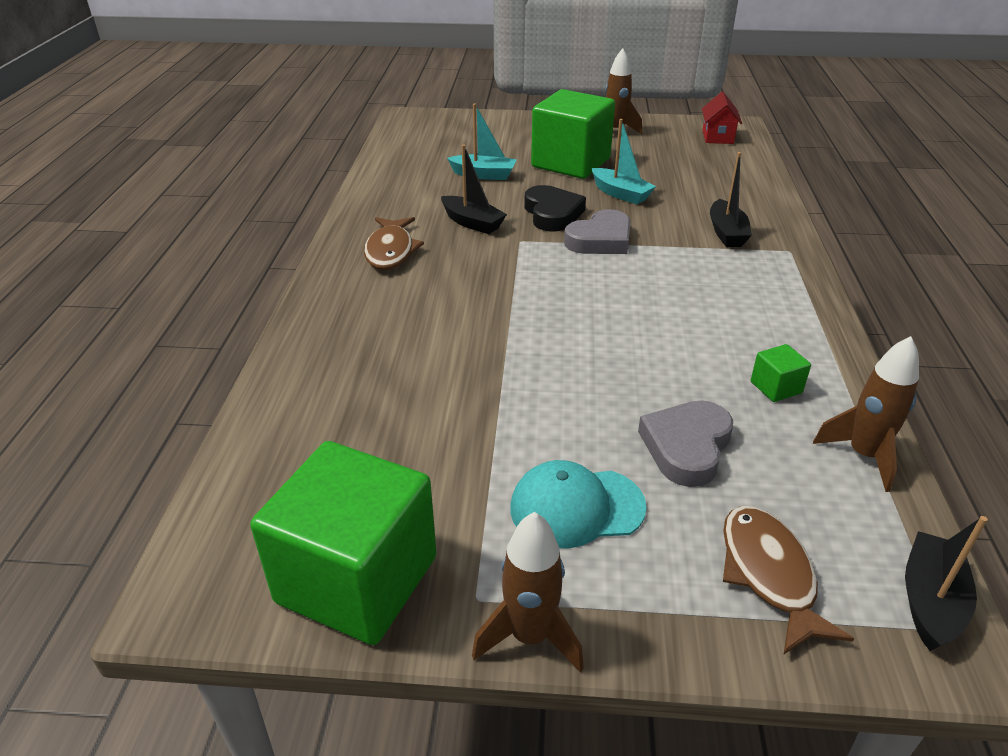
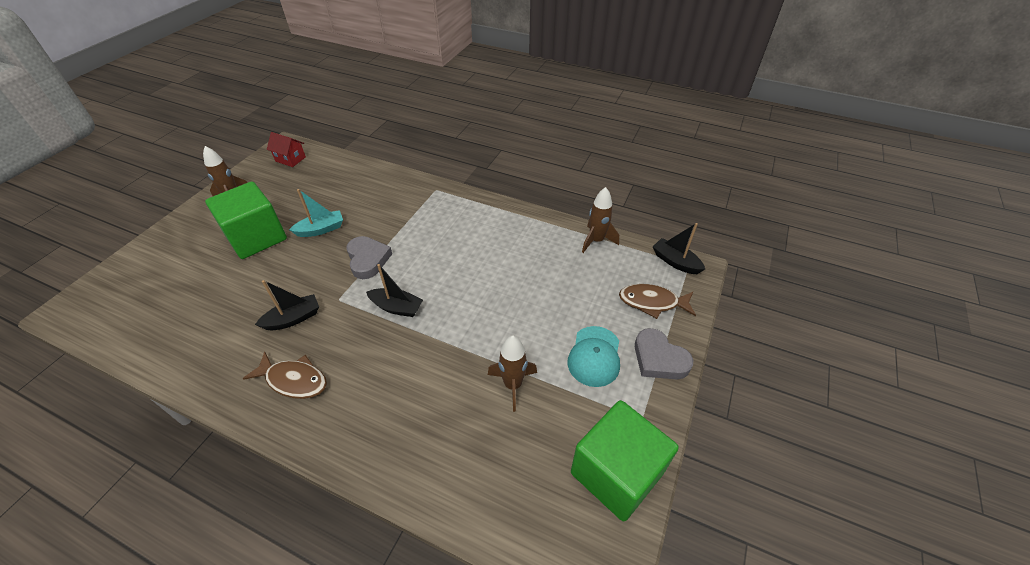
camera: 70 degrees left, 10 degrees up
turquoise boat [447,104,517,180] -> none
brown rocket [472,512,584,673] -> brown rocket moved to [488,336,537,412]
black heart [524,185,586,232] -> none
grey heart [638,400,733,487] -> grey heart moved to [635,328,693,379]
black boat [710,152,752,247] -> black boat moved to [366,264,423,317]
green cube [751,344,811,402] -> none

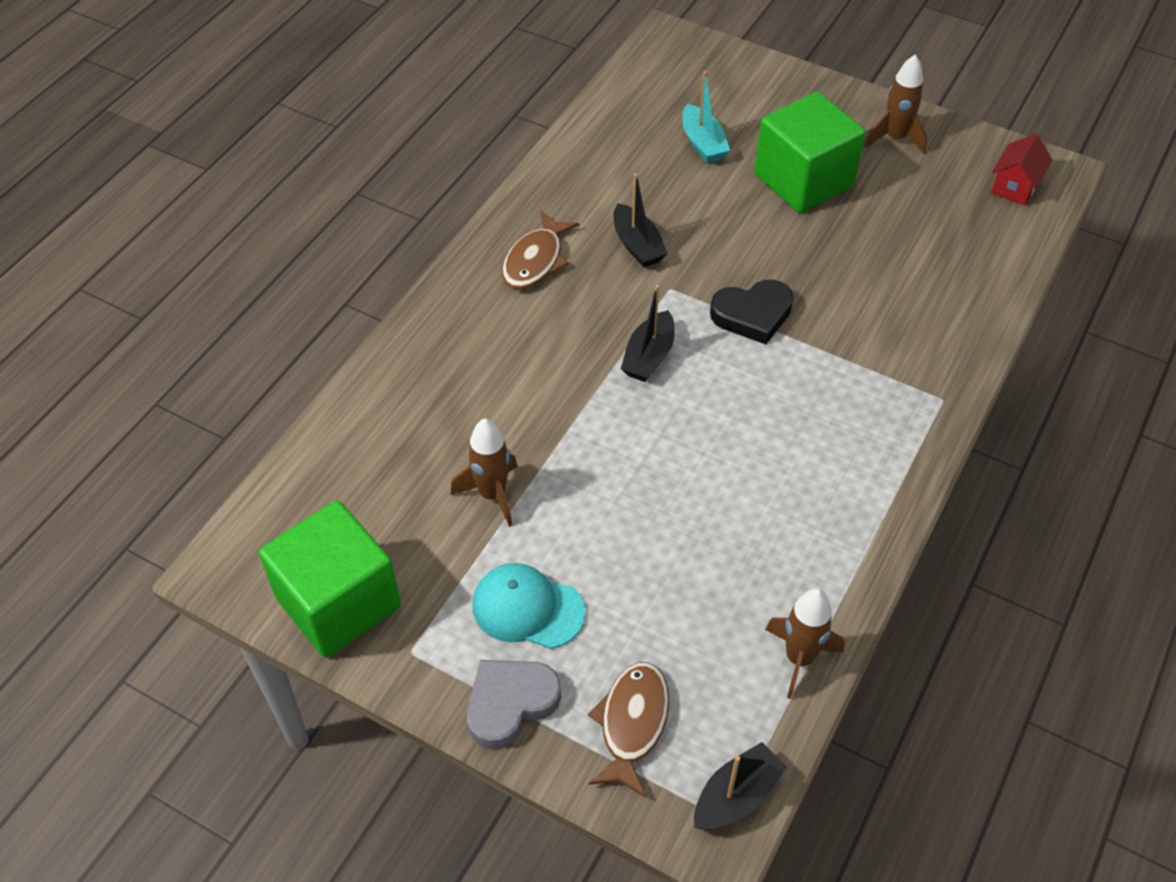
camera: 95 degrees right, 5 degrees up
turquoise boat [289,189,343,237] -> turquoise boat moved to [682,71,730,163]
grey heart [346,236,392,279] -> black heart [710,280,793,344]

